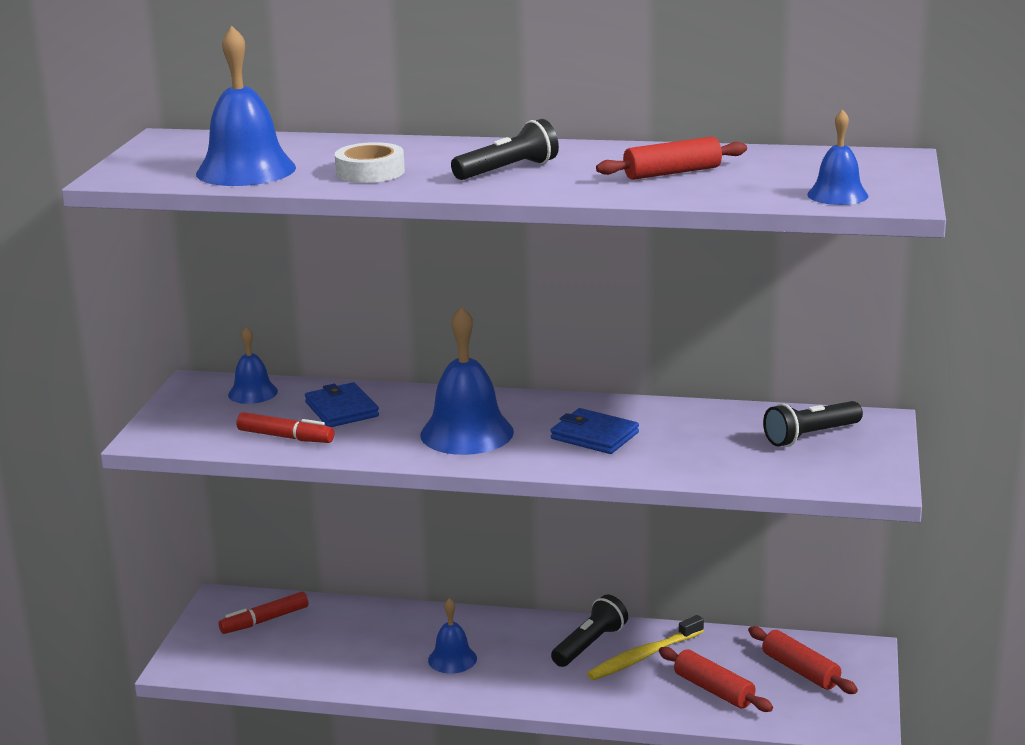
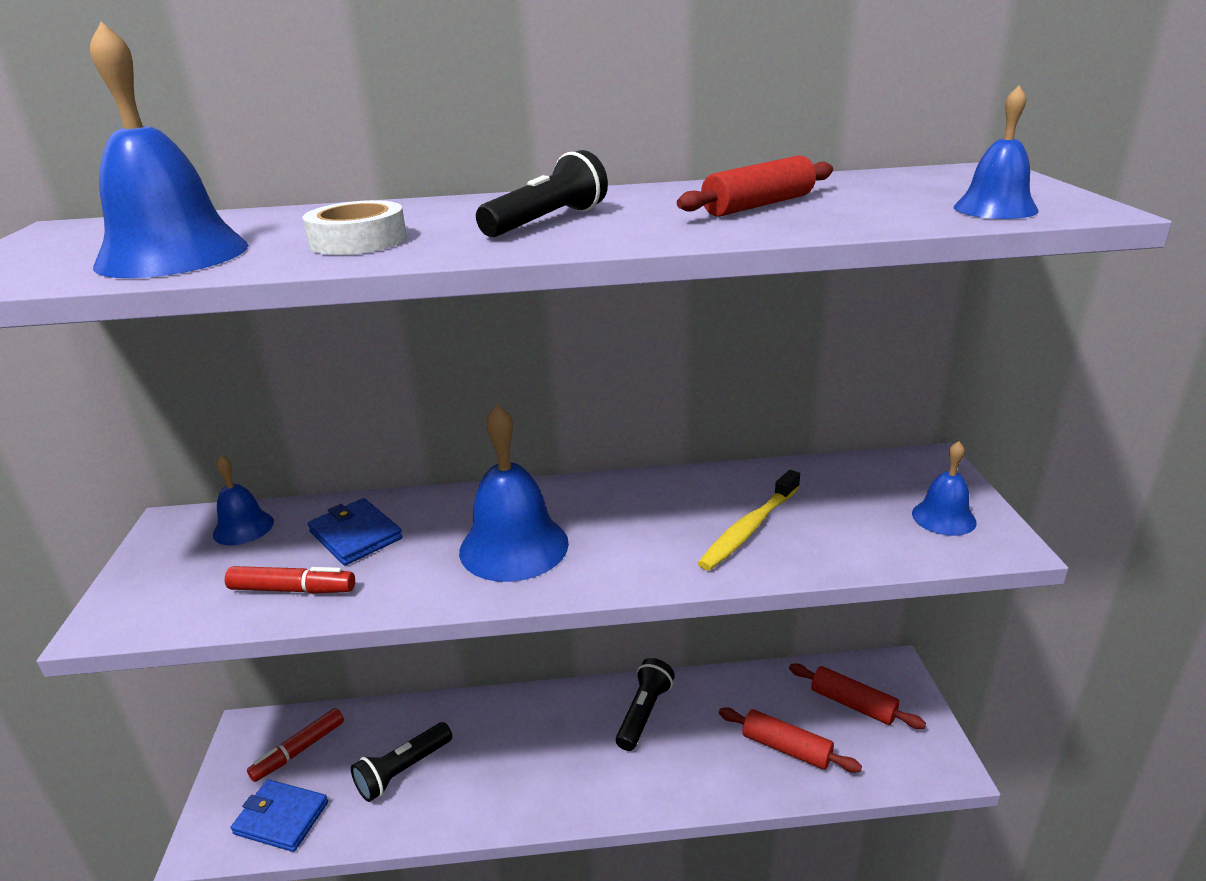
camera: 15 degrees left, 5 degrees up
blue bell [428,598,477,674] -> blue bell moved to [912,441,977,536]
blue wallet [550,408,639,454] -> blue wallet moved to [231,779,328,852]
yellow toothbrush [587,615,704,680] -> yellow toothbrush moved to [698,470,800,570]
black flashlight [763,401,863,446] -> black flashlight moved to [351,722,452,802]

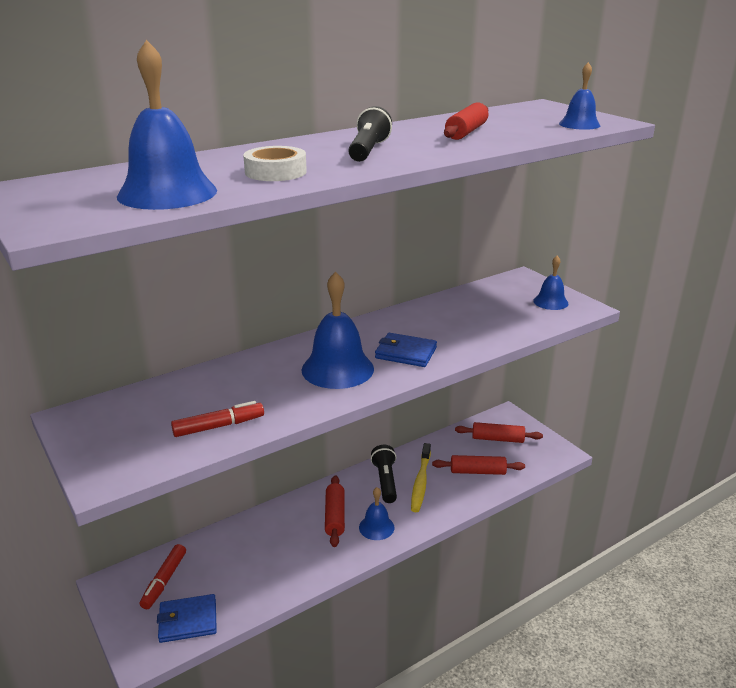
camera: 30 degrees left, 0 degrees up
blue bell [213,455,274,545] -> blue bell moved to [359,487,395,540]
blue wallet [308,498,403,565] -> blue wallet moved to [375,333,437,367]
black flashlight [351,722,452,802] -> none
yellow toothbrush [698,470,800,570] -> yellow toothbrush moved to [411,443,431,512]
none -> red rolling pin [325,475,345,547]

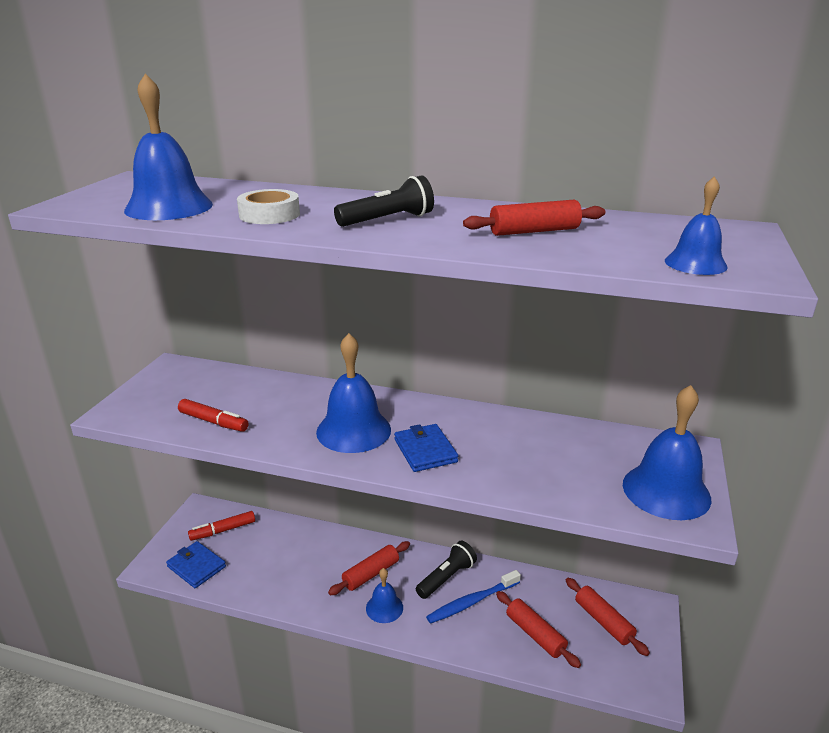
camera: 50 degrees right, 0 degrees up
yellow toothbrush [411,443,431,512] -> blue toothbrush [426,570,521,624]
blue bell [533,256,568,310] -> blue bell [623,385,711,520], size x1.78

